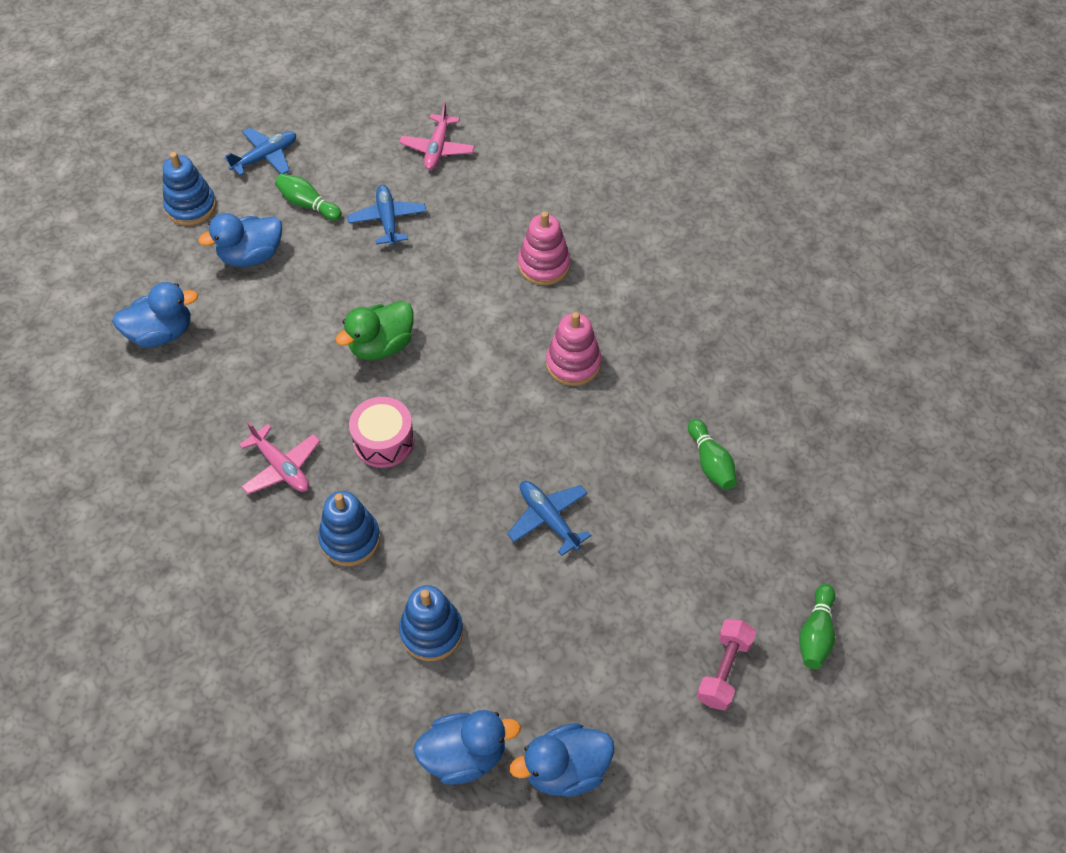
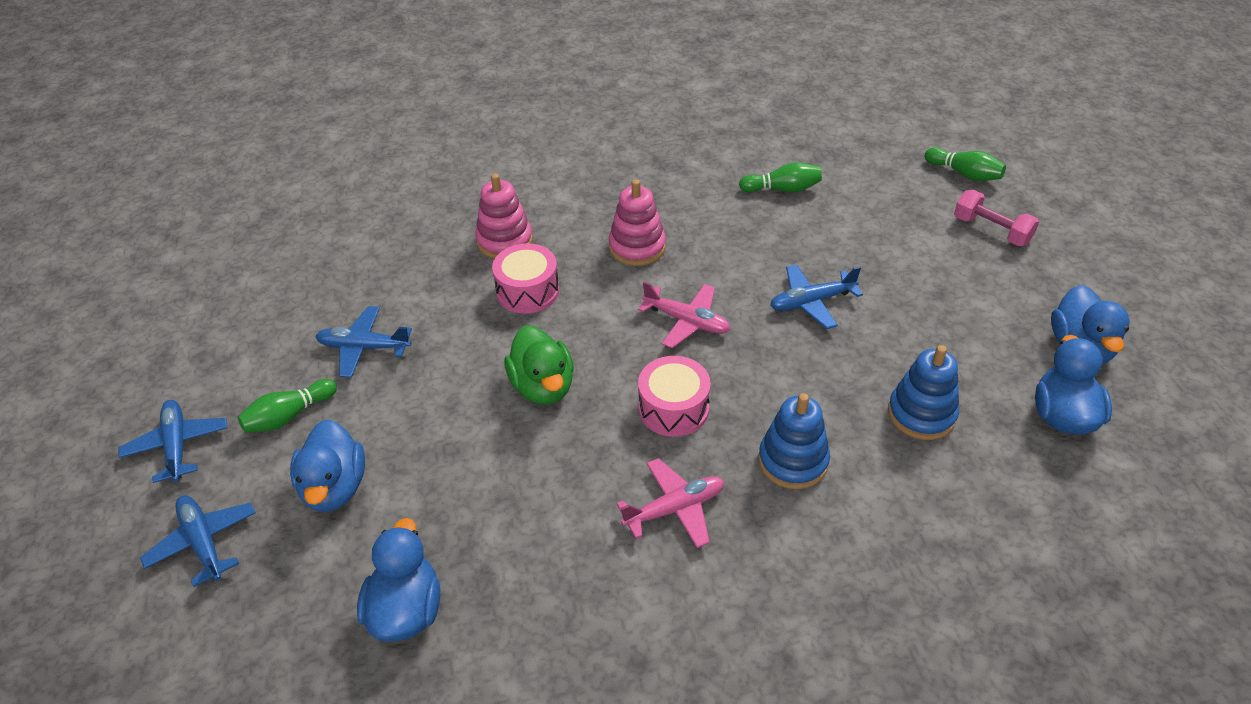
camera: 70 degrees left, 10 degrees down
blue stacking toy [163,152,216,226] -> blue plane [140,495,256,587]
pink plane [399,102,475,170] -> pink plane moved to [638,282,730,348]
none -> pink drum [492,243,559,314]

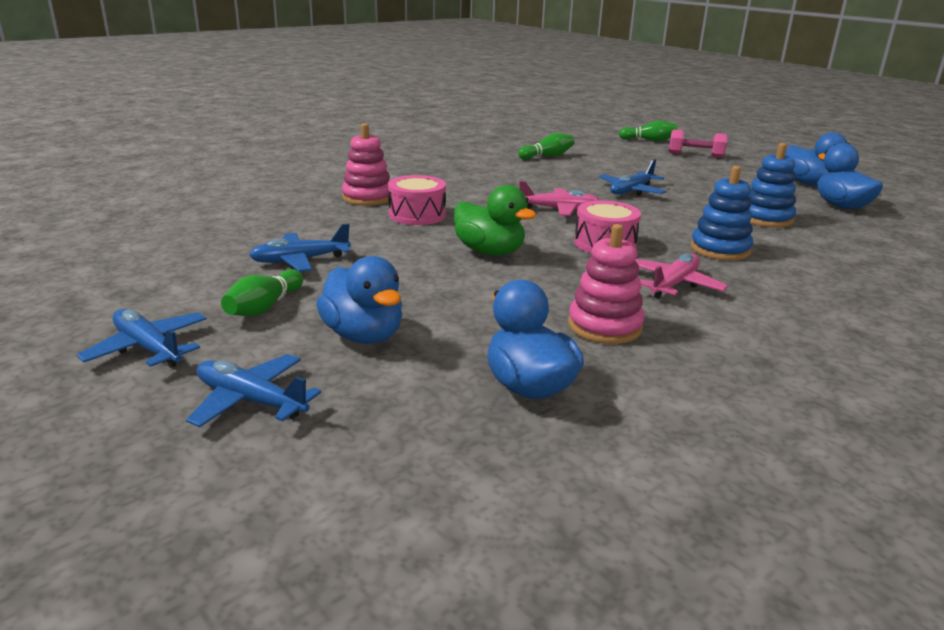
camera: 30 degrees left, 20 degrees down
pink stacking toy [609,179,666,266] -> pink stacking toy moved to [568,224,645,344]

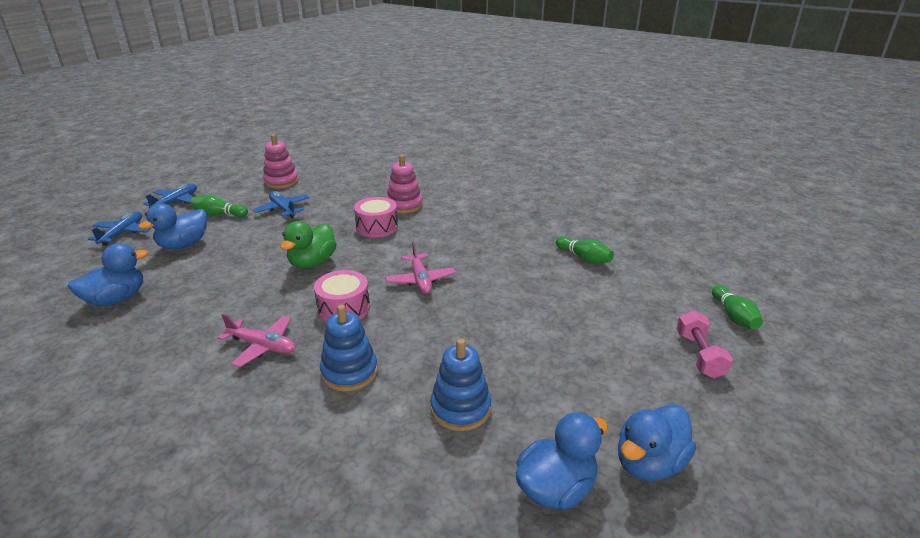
camera: 75 degrees right, 5 degrees up
pink stacking toy [568,224,645,344] -> pink stacking toy moved to [263,134,299,189]
blue plane [599,159,667,196] -> none

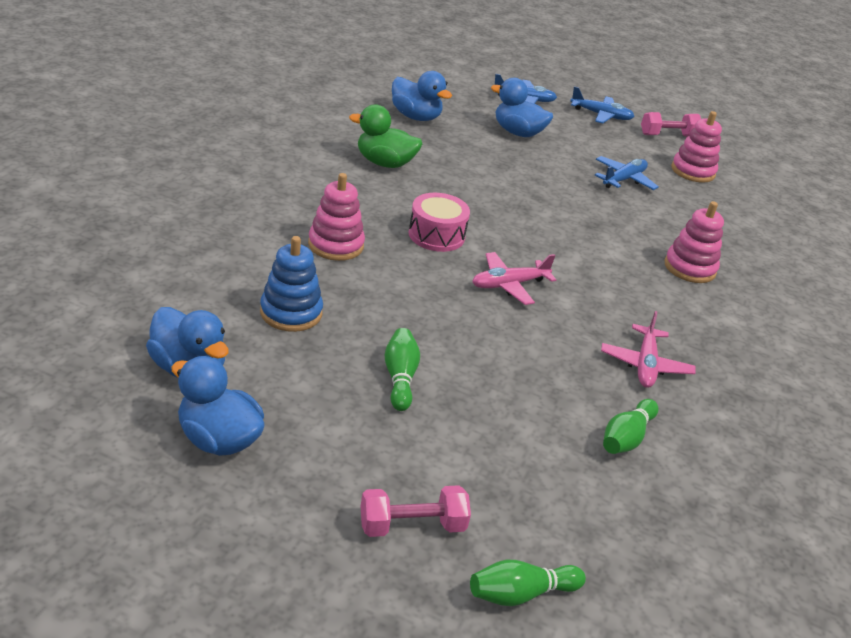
camera: 75 degrees right, 5 degrees up
green bowling pin [190,195,248,217] -> green bowling pin moved to [385,328,420,411]
pink plane [217,314,296,368] -> pink plane moved to [601,311,695,388]
green duck [280,221,336,268] -> green duck moved to [349,105,422,168]
blue stacking toy [320,305,378,392] -> pink stacking toy [308,173,365,261]
pink drum [354,197,398,237] -> none
none -> pink dumbbell [641,112,701,136]

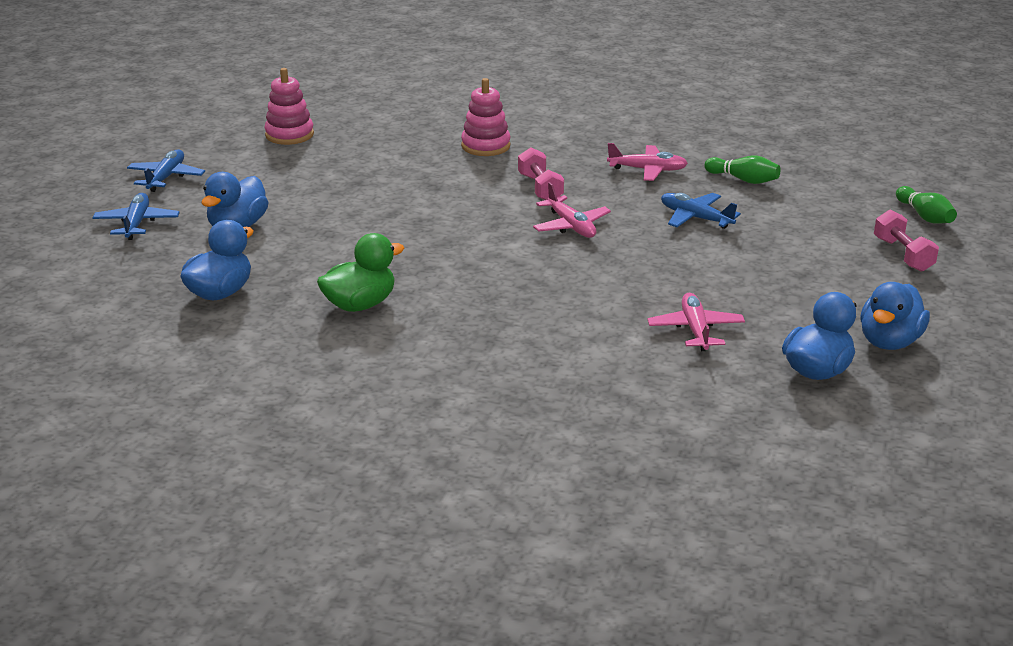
camera: 90 degrees left, 5 degrees down
blue stacking toy [260,236,323,332] -> pink plane [647,293,745,351]
pink stacking toy [308,173,365,261] -> none
green duck [349,105,422,168] -> green duck turned 135 degrees counterclockwise [317,233,404,312]
green bowling pin [385,328,420,411] -> none
pink drum [409,193,470,252] -> none
blue plane [595,156,659,190] -> blue plane moved to [661,193,741,229]
pink dumbbell [641,112,701,136] -> pink dumbbell moved to [518,147,564,200]

